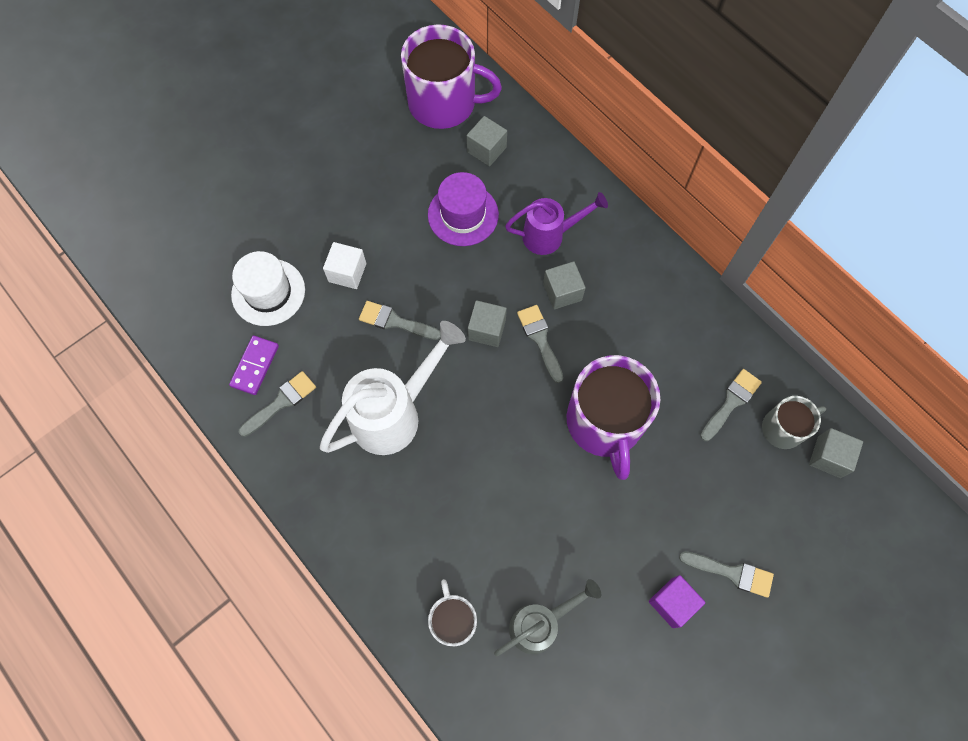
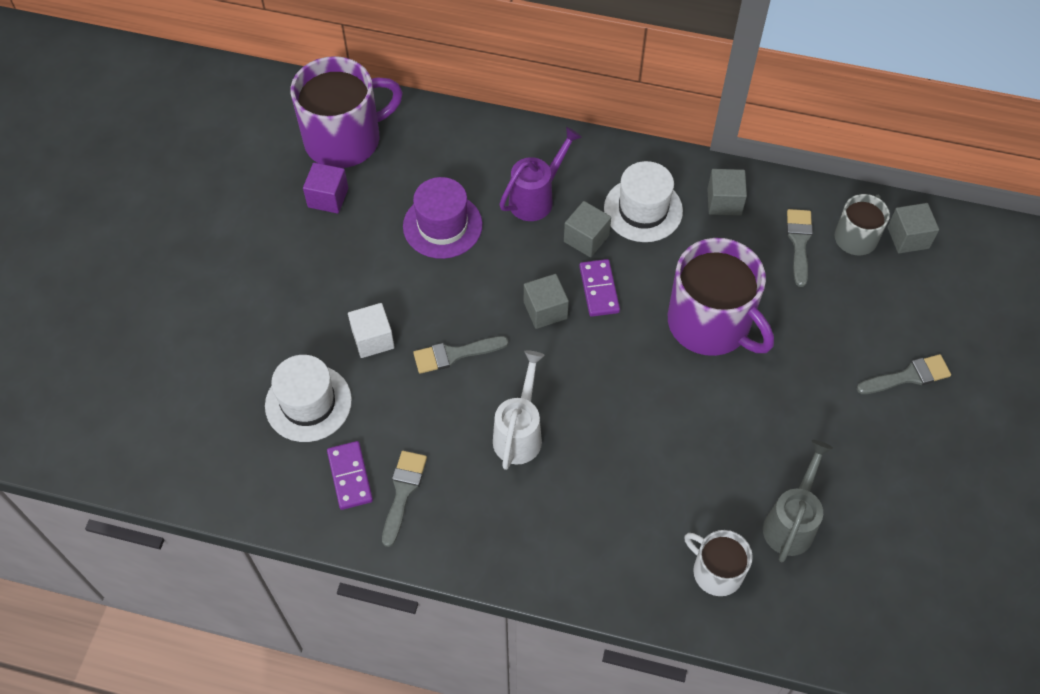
camera: 35 degrees left, 10 degrees down
white watering can [320,321,466,455] -> white watering can [493,350,545,470], size x0.64
grey cube [467,116,507,166] -> grey cube moved to [708,169,747,216]
grey brush [517,305,563,383] -> purple domino [579,259,620,317]
purple cube [649,575,705,628] -> purple cube moved to [303,163,348,214]
none -> white hat [604,161,683,242]

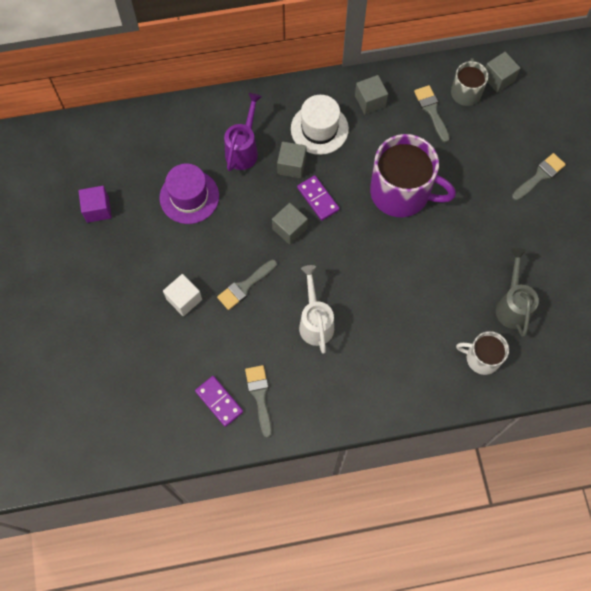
camera: 25 degrees left, 10 degrees up
white hat [265,355,352,442] -> none
purple mug [291,56,403,168] -> none

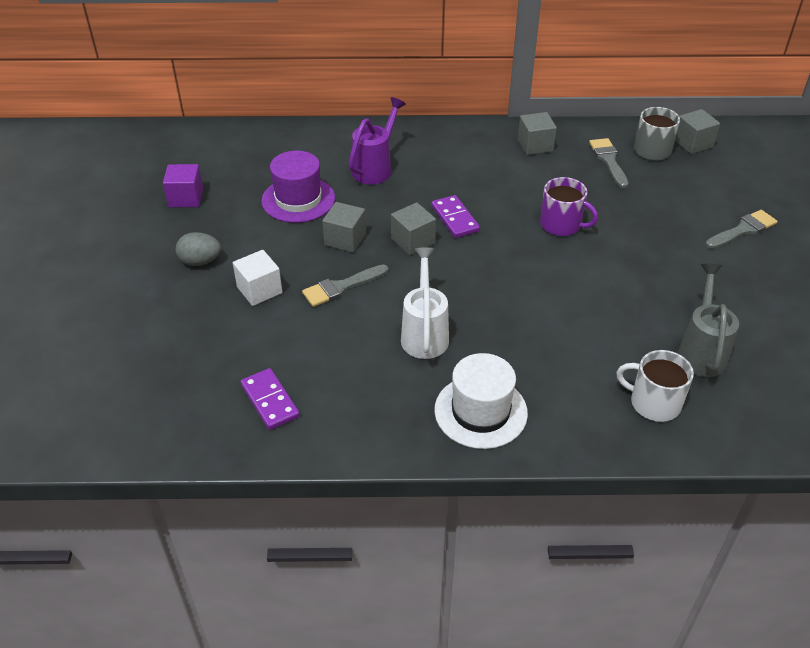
camera: 10 degrees right, 25 degrees down
grey brush [245,365,272,438] -> none
grey cube [277,142,307,178] -> grey cube moved to [322,202,366,253]
white hat [291,95,349,155] -> white hat moved to [434,353,528,449]
purple mug [370,134,456,217] -> purple mug [540,177,598,236], size x0.54
none -> grey egg [175,232,221,266]

